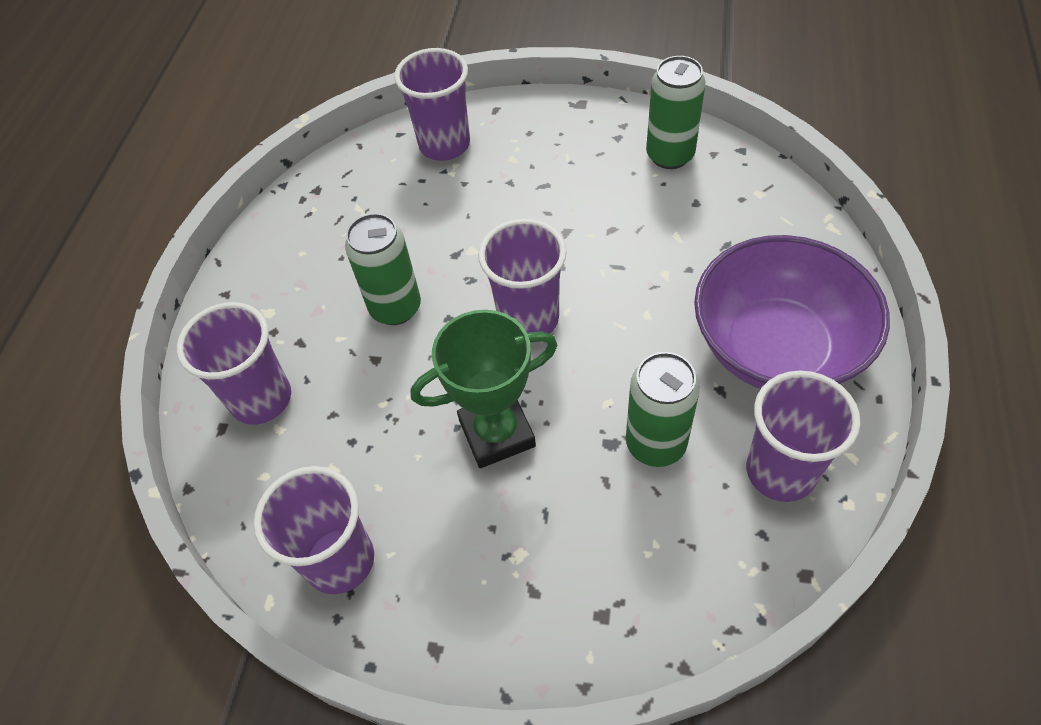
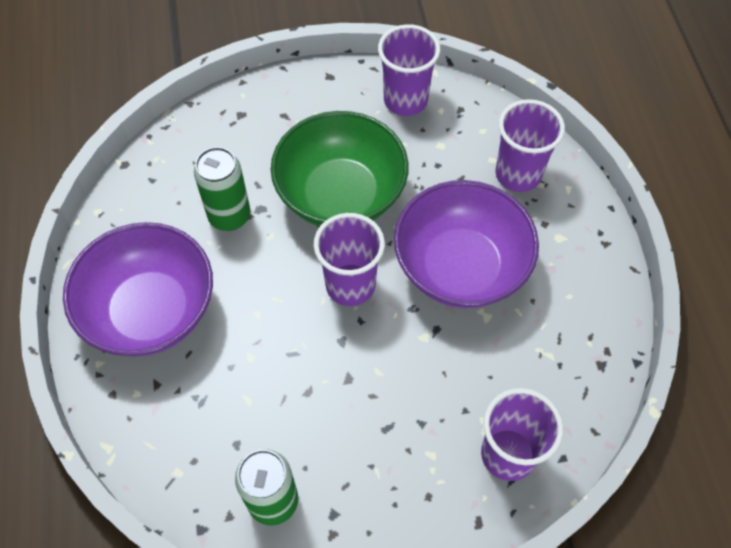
camera: 155 degrees right, 5 degrees up
green can [345,213,421,325] -> purple bowl [394,180,539,308]
green trophy [411,310,557,468] -> green bowl [271,111,409,227]
purple cup [746,371,861,502] -> none

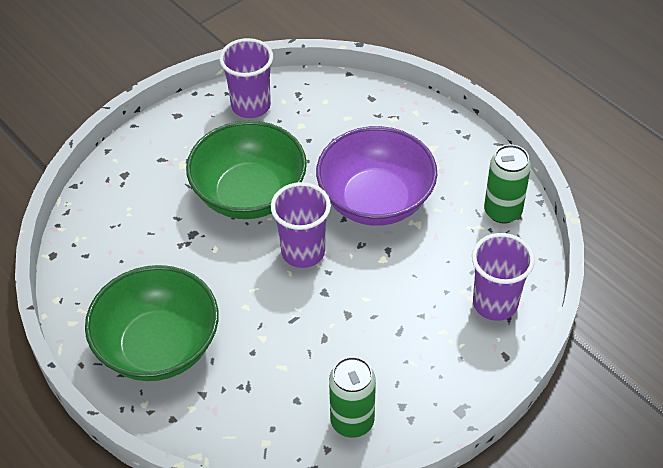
camera: 30 degrees left, 10 degrees down
purple bowl [63,222,213,356] -> green bowl [85,265,219,381]
green can [194,147,250,231] -> green can moved to [484,145,531,224]
purple cup [495,99,565,192] -> none

